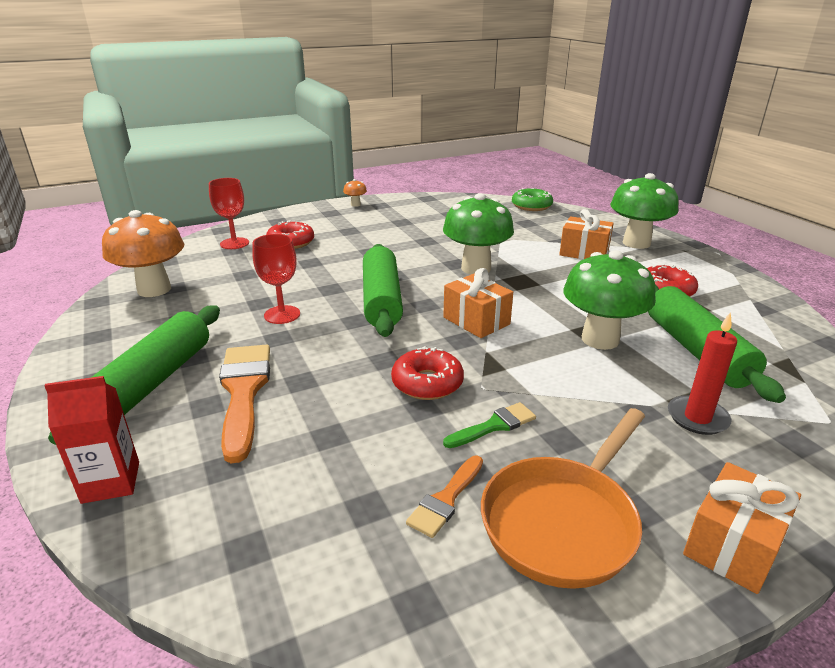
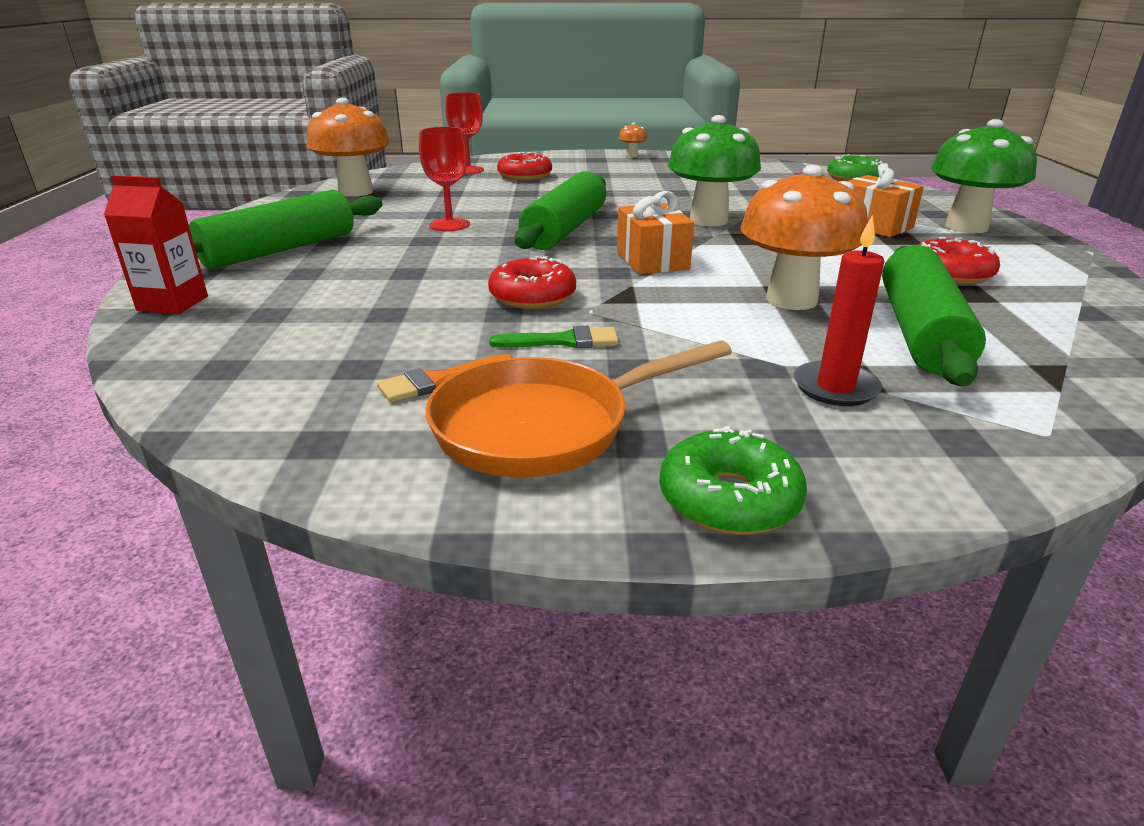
camera: 25 degrees right, 0 degrees up
orange brush [219,345,270,463] -> none
green mushroom [563,250,656,350] -> orange mushroom [741,165,868,310]
orange gift [683,462,801,594] -> green donut [659,426,807,535]

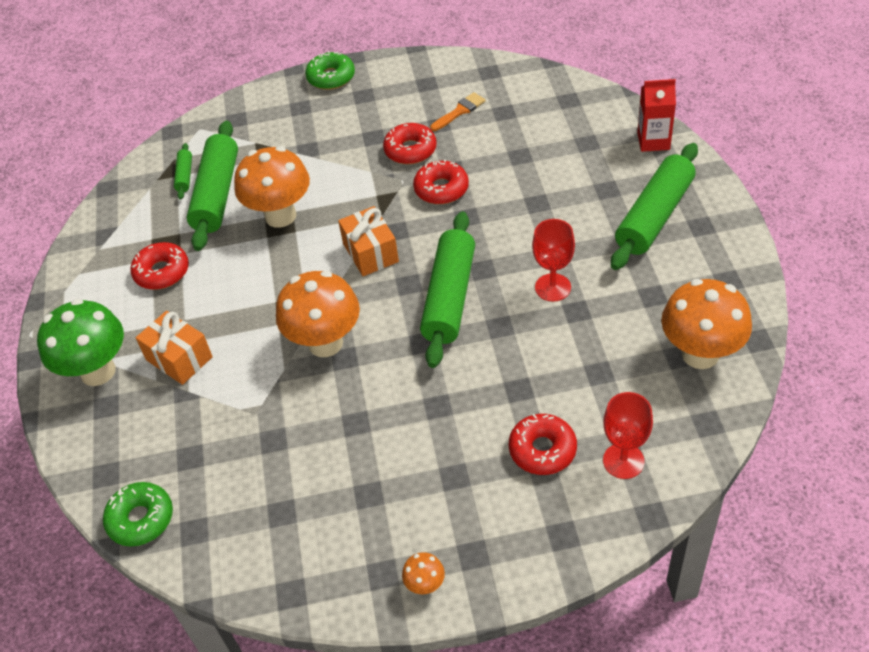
camera: 175 degrees right, 20 degrees up
orange pan [426,340,732,477] -> none
green brush [489,326,619,348] -> red donut [383,123,437,164]
green mushroom [668,115,761,226] -> orange mushroom [276,270,360,357]
red candle [794,215,884,406] -> none
none -> green rolling pin [174,143,192,200]

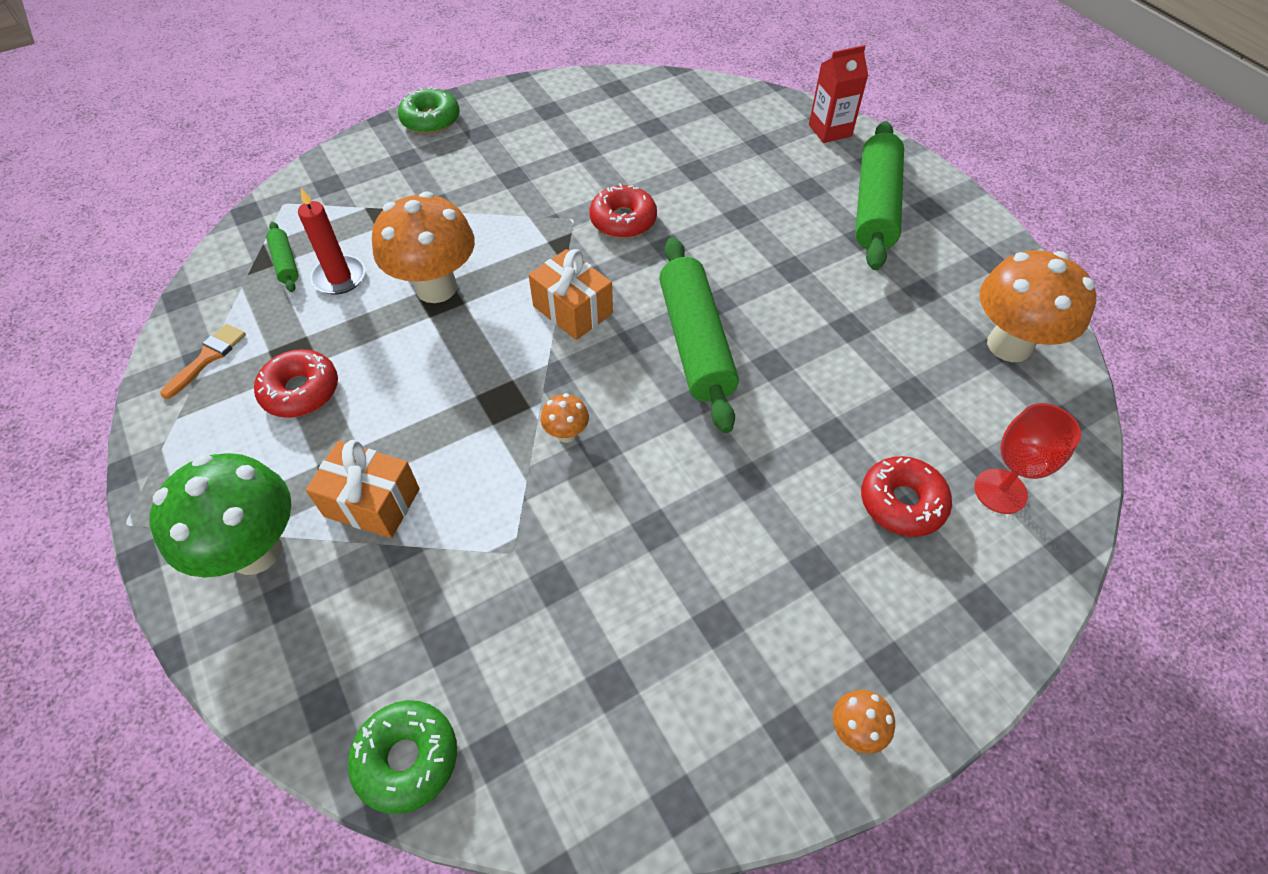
camera: 25 degrees left, 5 degrees up
green rolling pin [187,120,238,251] -> red candle [298,188,365,295]
orange mushroom [276,270,360,357] -> orange mushroom [541,393,589,443], size x0.43
red donut [383,123,437,164] -> none
orange brush [430,92,486,131] -> orange brush moved to [160,324,246,399]
red goblet [532,219,575,302] -> none

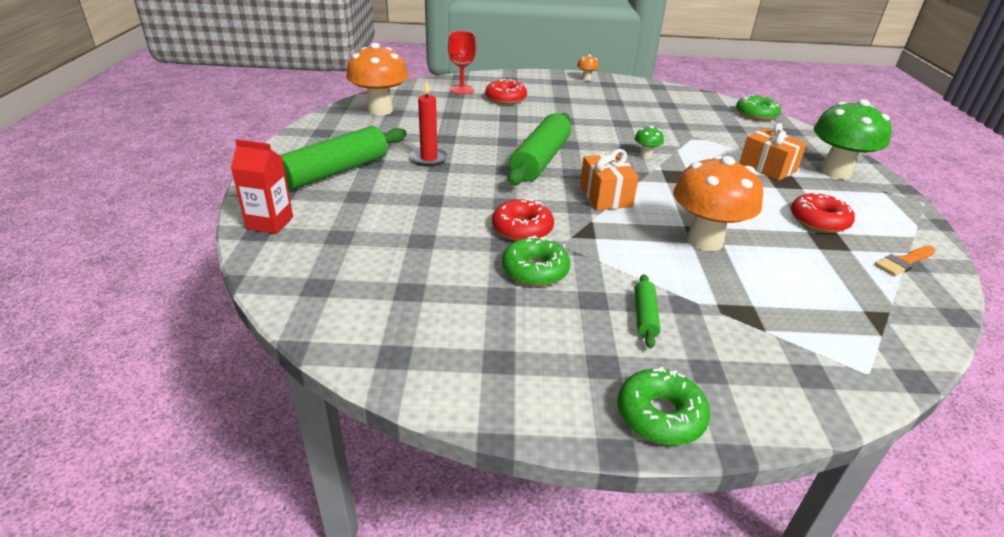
camera: 150 degrees left, 20 degrees down
green rolling pin [266,222,299,292] -> green rolling pin moved to [635,274,660,349]
red candle [298,188,365,295] -> red candle moved to [409,80,449,167]
orange mushroom [541,393,589,443] -> green mushroom [635,126,664,159]
none -> green donut [502,235,570,286]

